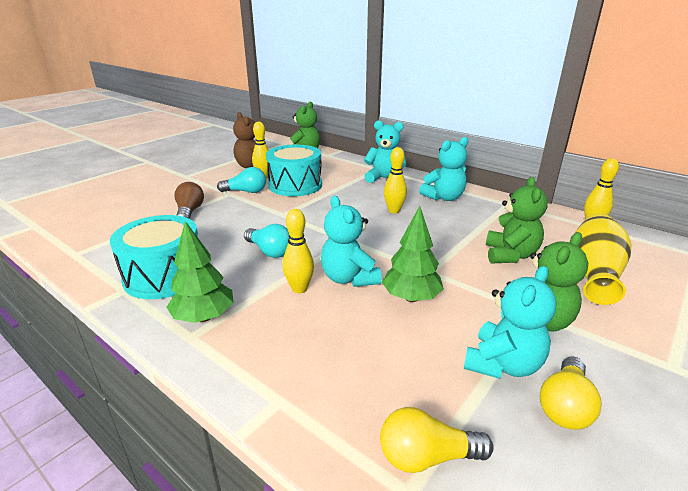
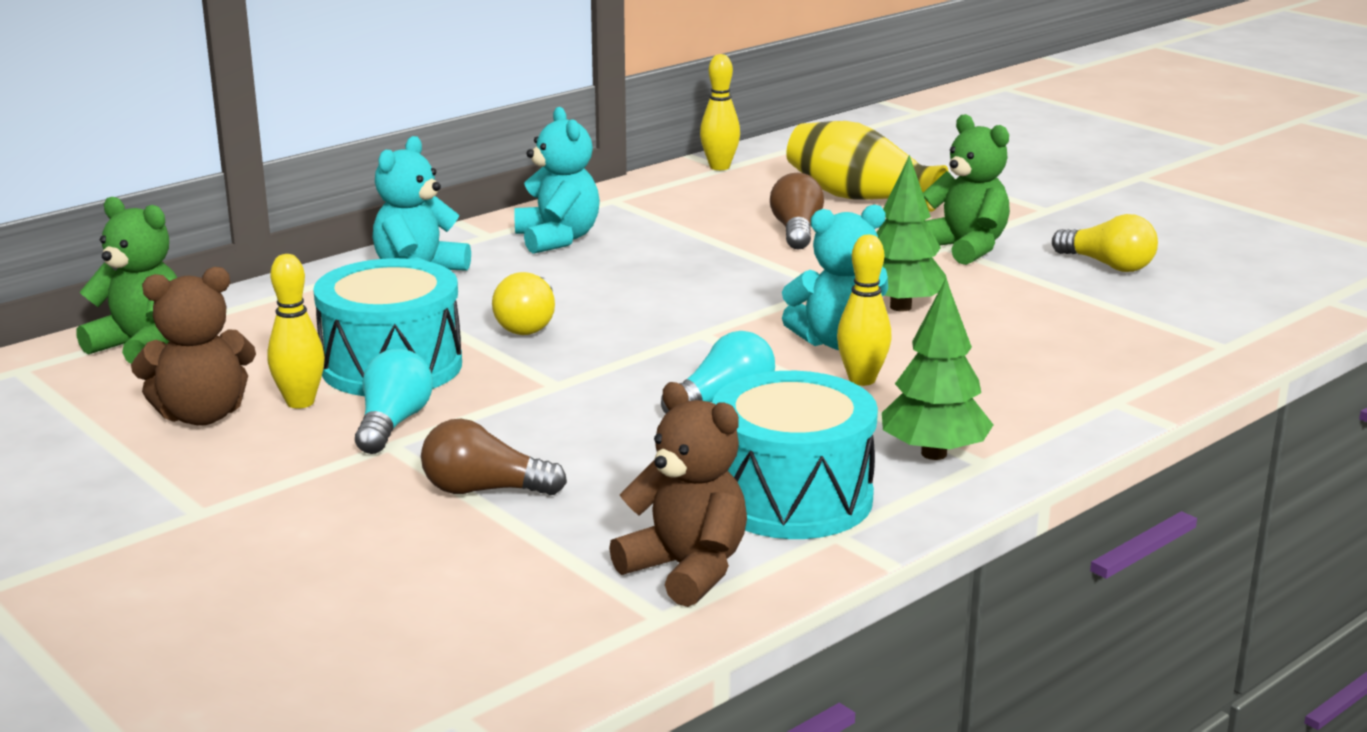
camera: 80 degrees left, 5 degrees down
yellow light bulb [380,407,493,473] -> yellow light bulb moved to [492,272,555,335]
yellow bowling pin [384,147,407,213] -> none
turquoise teddy bear [464,266,557,379] -> none
green teddy bear [486,177,548,264] -> brown light bulb [770,173,824,250]
none -> brown teddy bear [609,382,747,607]

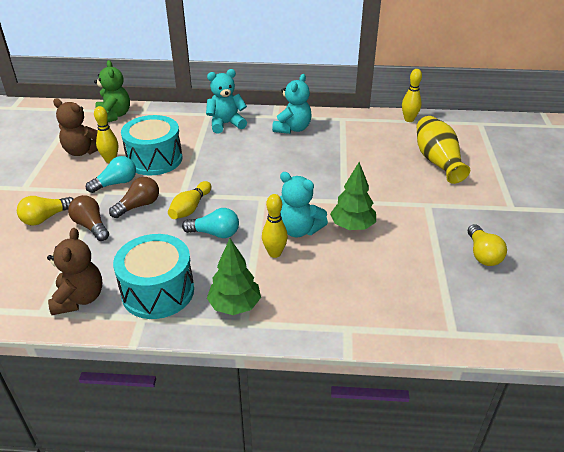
camera: 45 degrees right, 15 degrees up
yellow light bulb [492,272,555,335] -> yellow light bulb moved to [17,196,73,226]
brown light bulb [770,173,824,250] -> brown light bulb moved to [109,177,159,218]
green teddy bear [923,114,1010,265] -> none
none -> yellow bowling pin [168,181,211,219]

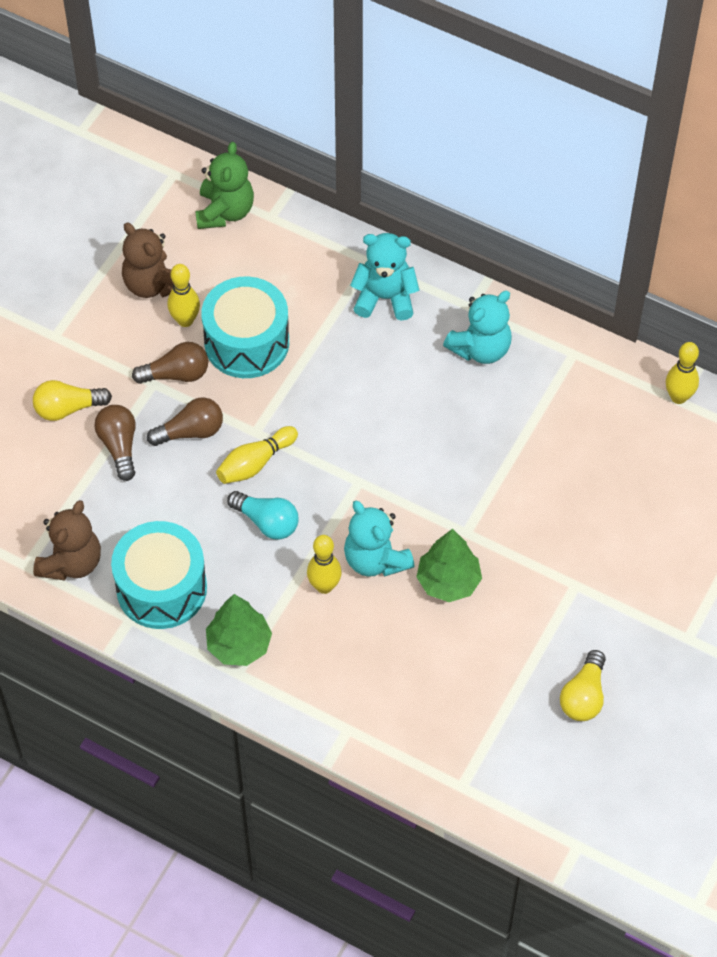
camera: 25 degrees right, 20 degrees up
turquoise light bulb [86,156,136,193] -> brown light bulb [132,342,208,384]
yellow vase [417,116,470,184] -> none

